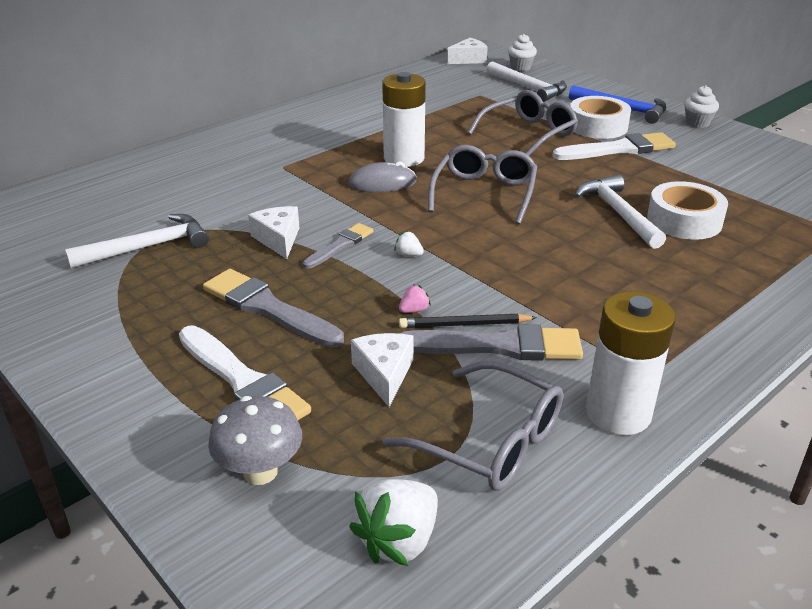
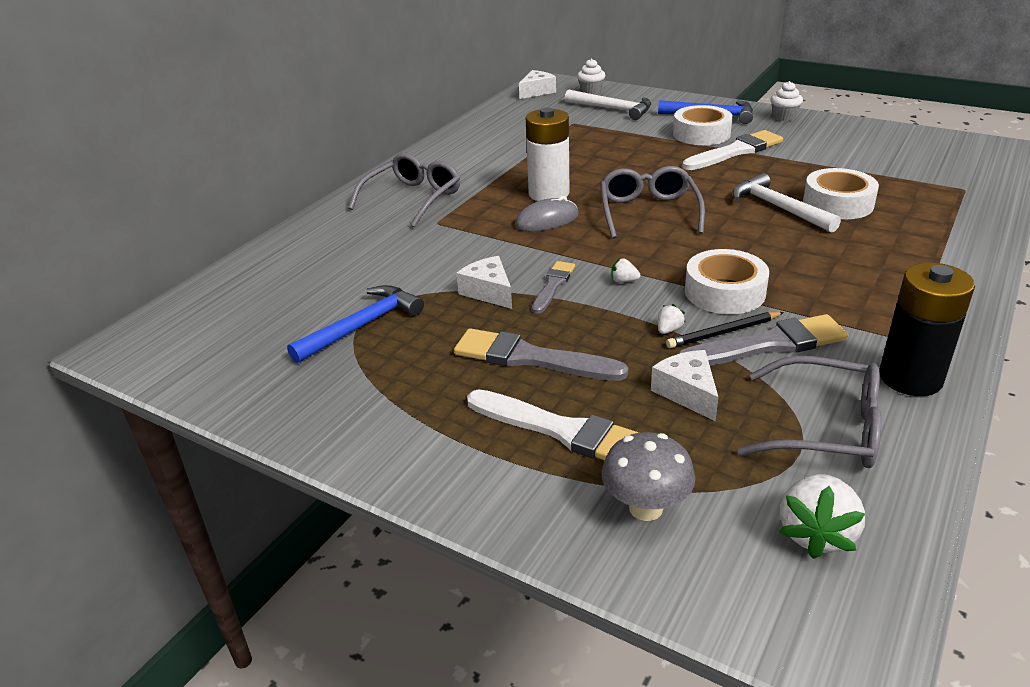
camera: 15 degrees left, 0 degrees up
white hammer [65,214,209,268] -> blue hammer [287,285,424,363]
pink strawberry [399,285,431,313] -> white strawberry [658,304,685,334]
grey glasses [467,90,578,156] -> grey glasses moved to [348,153,460,227]
white battery [586,291,676,435] -> black battery [879,263,975,396]
none -> white tape [685,249,769,314]

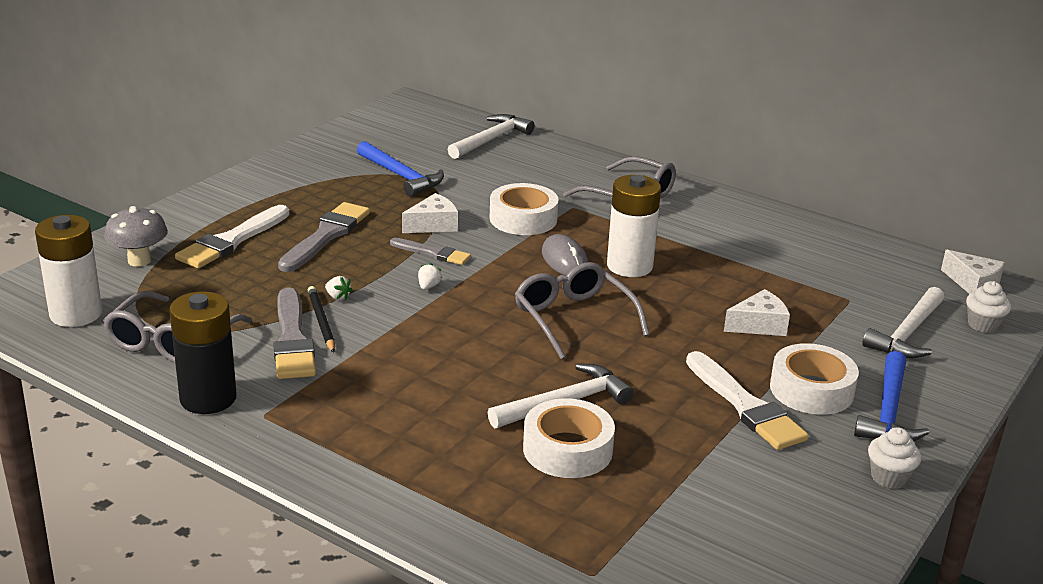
camera: 90 degrees right, 5 degrees down
grey glasses [600,166,705,239] -> grey glasses turned 120 degrees counterclockwise [515,262,649,359]
white cheese [651,350,718,421] -> white cheese moved to [724,289,790,336]
white tape [685,249,769,314] -> white tape moved to [490,183,559,235]
white strawberry [779,474,865,559] -> white battery [35,215,102,327]
none -> white hammer [447,114,535,159]

